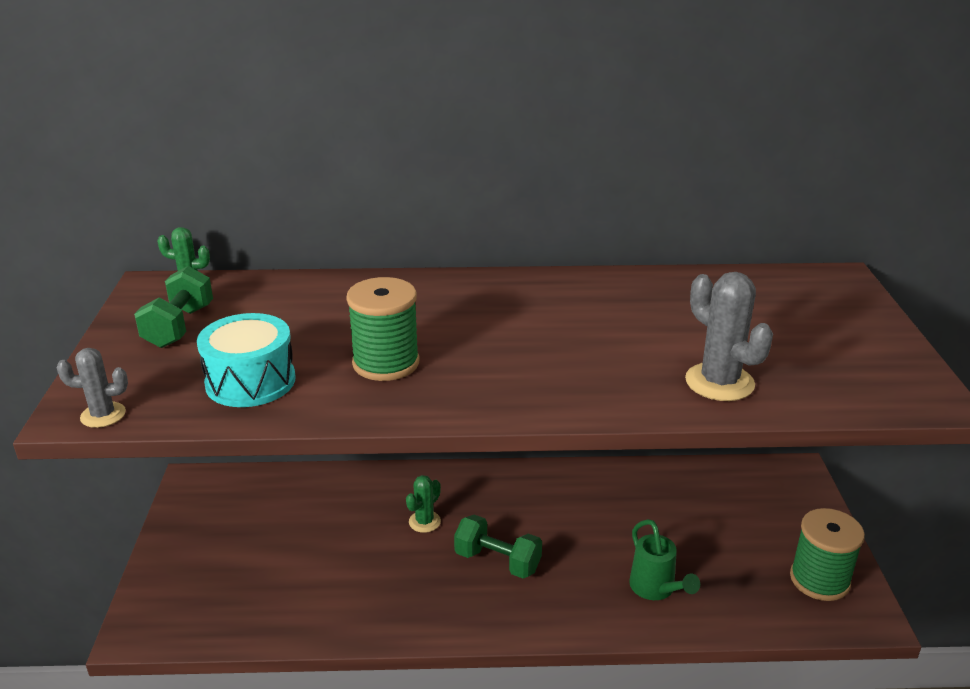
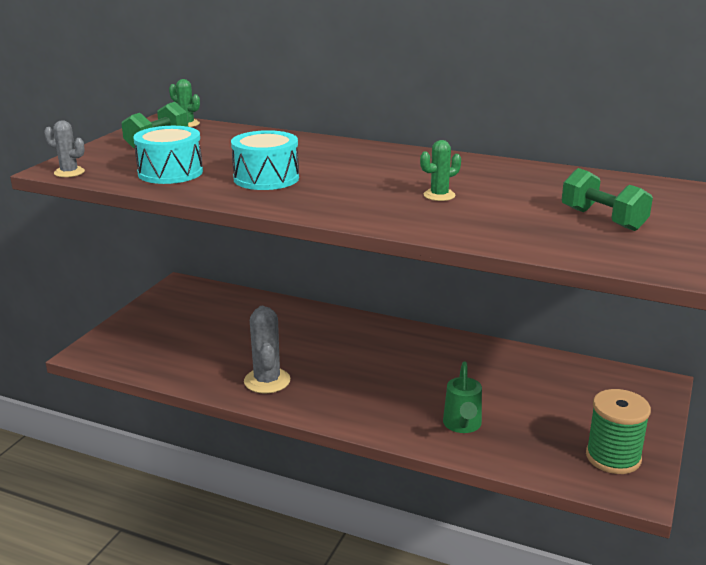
camera: 25 degrees right, 5 degrees down
green spool [346,277,419,381] -> turquoise drum [231,130,299,190]
green cactus [406,475,441,533] -> green cactus moved to [420,140,461,201]
green dumbbell [454,515,542,579] -> green dumbbell moved to [562,168,653,231]
grey cactus [685,272,773,401] -> grey cactus moved to [244,306,290,393]

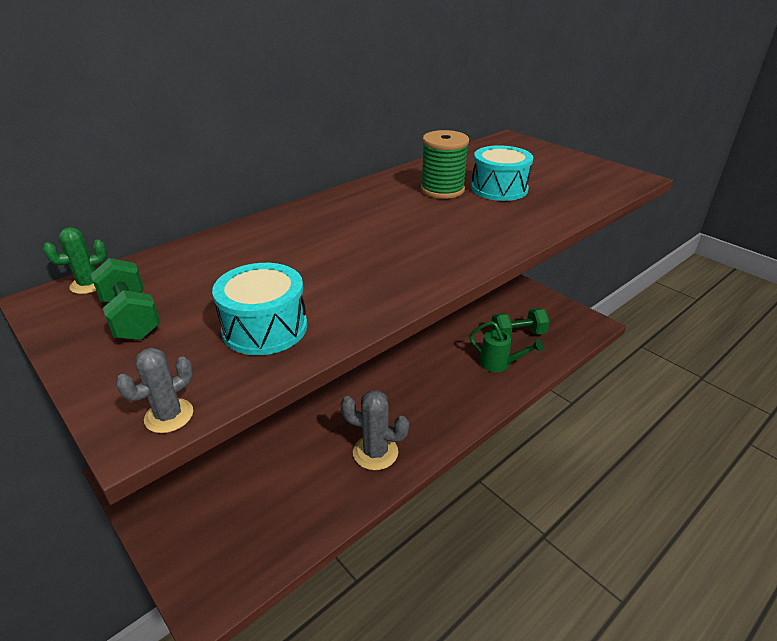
camera: 65 degrees left, 10 degrees up
turquoise drum [231,130,299,190] -> turquoise drum moved to [471,145,533,201]
green cactus [420,140,461,201] -> none
green dumbbell [562,168,653,231] -> green dumbbell moved to [491,308,550,337]
green spool [586,389,651,474] -> green spool moved to [421,130,469,199]

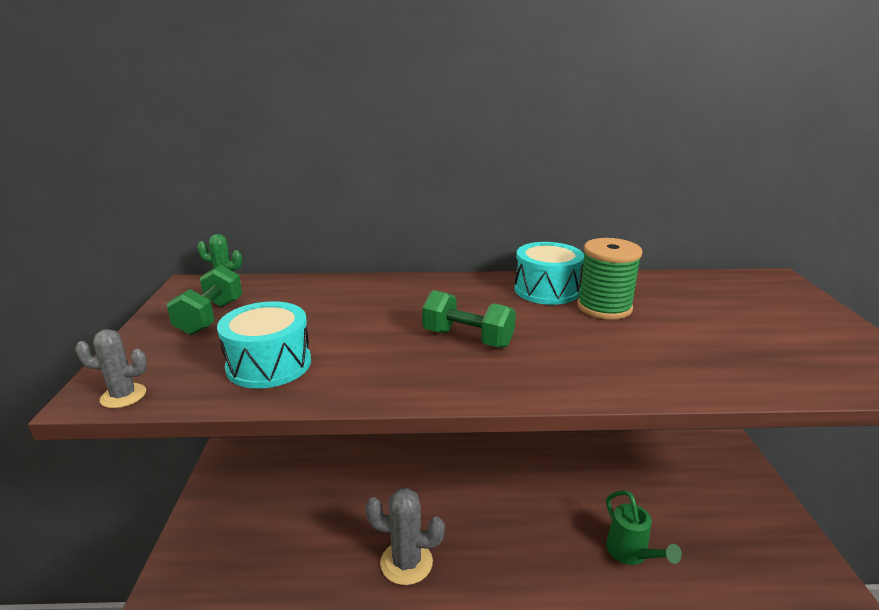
camera: 40 degrees right, 10 degrees down
grey cactus [341,390,409,470] -> grey cactus turned 45 degrees counterclockwise [365,488,445,585]
turquoise drum [471,145,533,201] -> turquoise drum moved to [514,242,584,305]
green dumbbell [491,308,550,337] -> green dumbbell moved to [422,290,516,348]

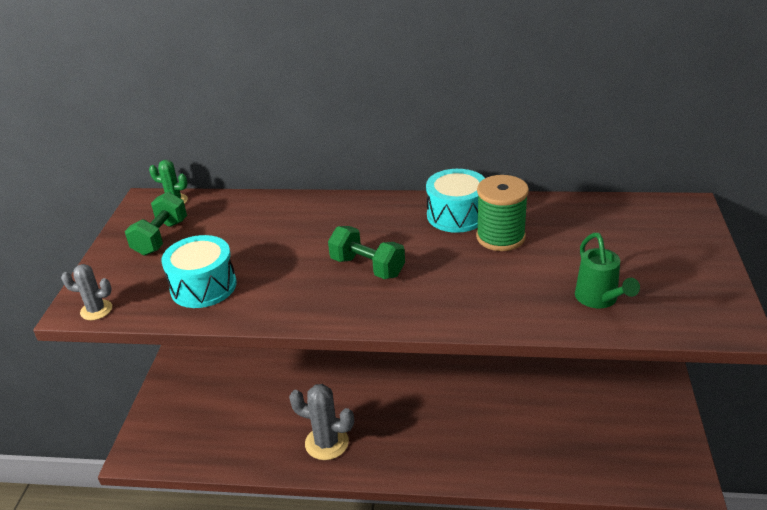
camera: 10 degrees right, 10 degrees up
green watering can [606,490,682,565] -> green watering can moved to [575,233,640,308]

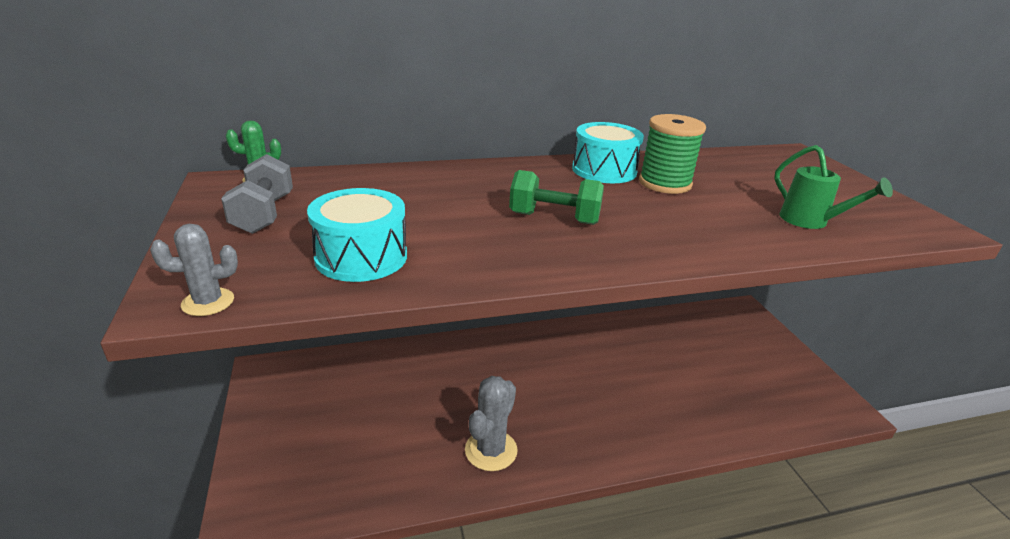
camera: 25 degrees left, 5 degrees down
green dumbbell [125,192,187,256] -> grey dumbbell [221,154,293,234]
grey cactus [289,384,354,460] -> grey cactus turned 60 degrees counterclockwise [465,376,518,471]

